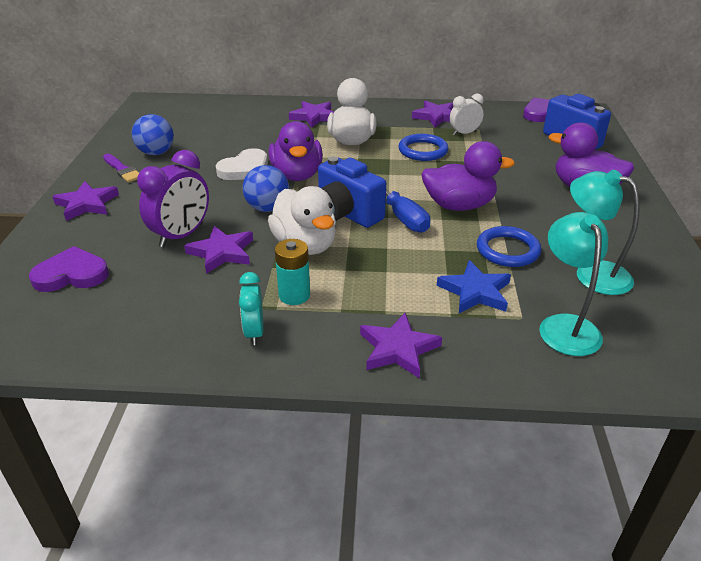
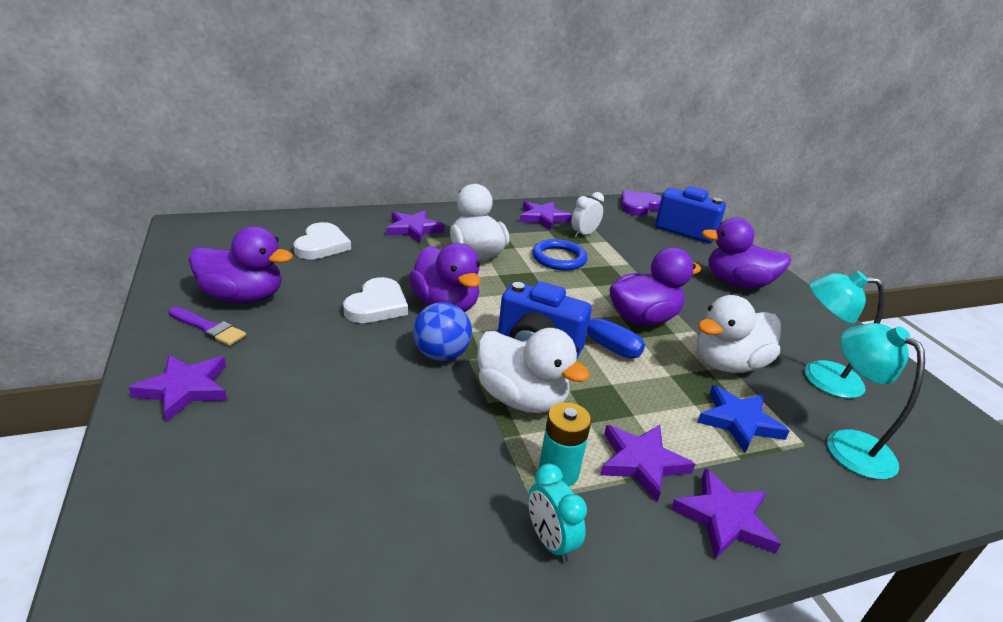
camera: 25 degrees left, 5 degrees down
purple heart [29,246,109,292] -> none
blue ball [132,114,174,155] -> purple duck [189,226,293,304]
purple clock [137,150,209,247] -> none
purple star [184,226,253,274] -> purple star moved to [600,425,695,502]
blue ring [477,226,541,267] -> white duck [697,295,781,373]
none -> white heart [293,222,351,259]

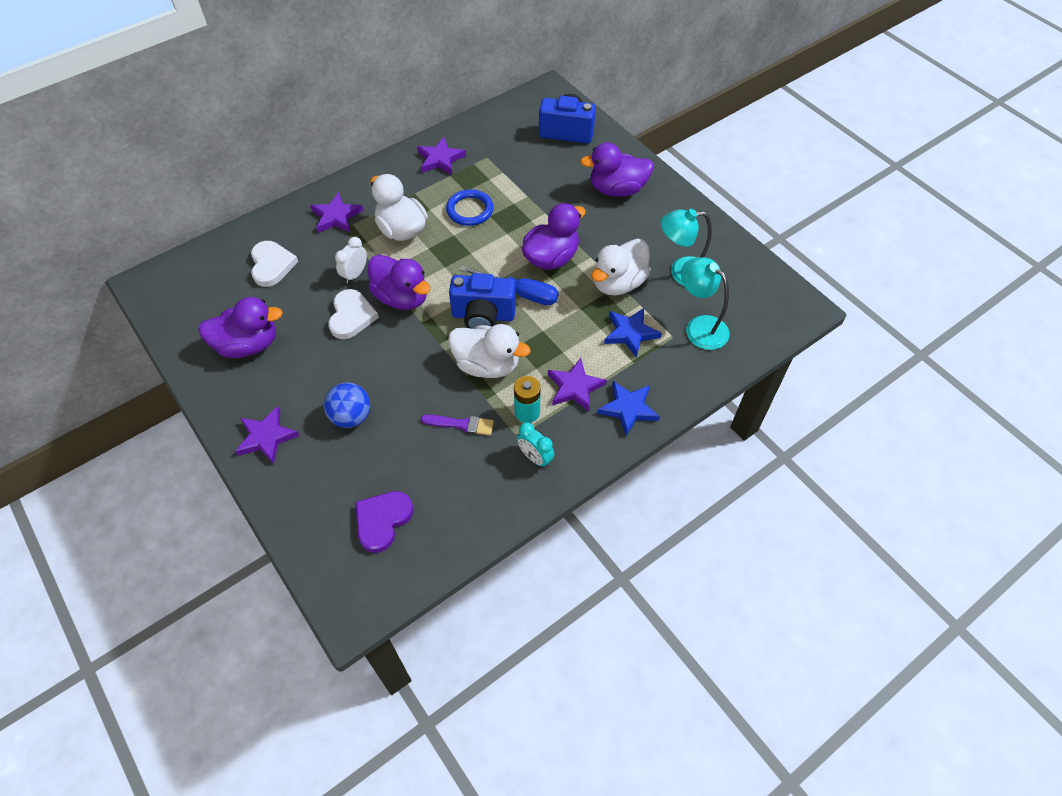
camera: 15 degrees left, 25 degrees up
purple brush [168,307,246,346] -> purple brush moved to [421,414,494,436]
blue ball [413,302,472,361] -> blue ball moved to [324,382,370,428]
white clock [571,192,604,238] -> white clock moved to [335,237,367,283]
purple heart [621,191,662,216] -> purple heart moved to [356,491,413,553]
purple star [671,468,781,559] -> blue star [597,381,660,436]

